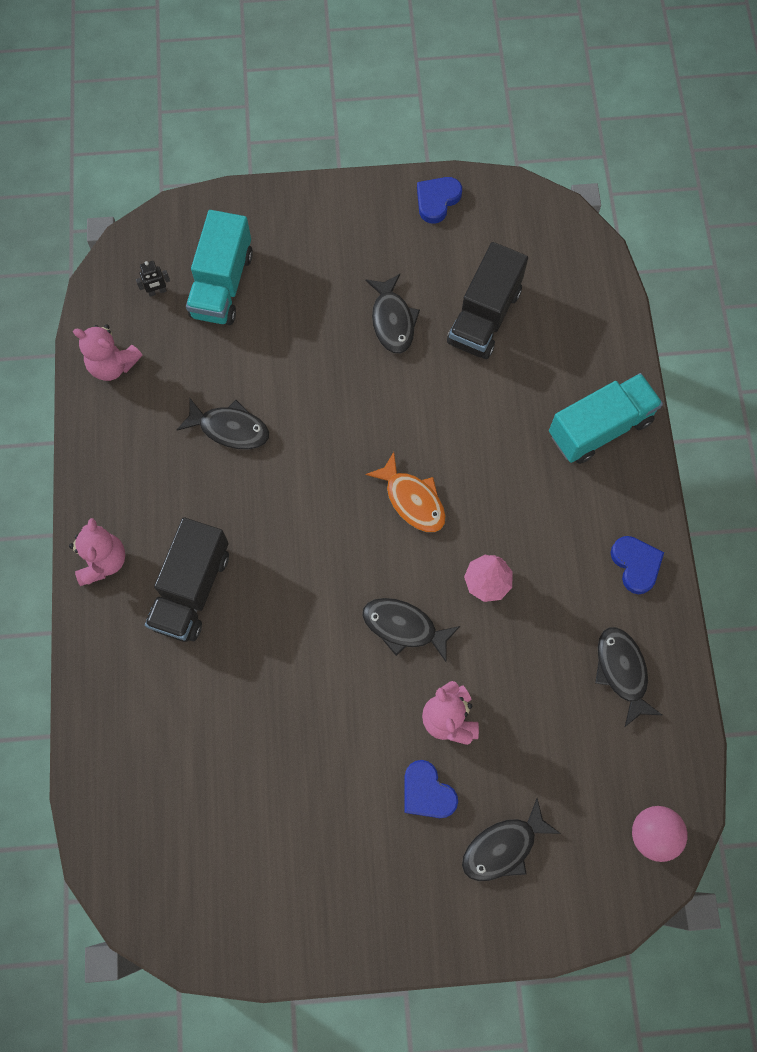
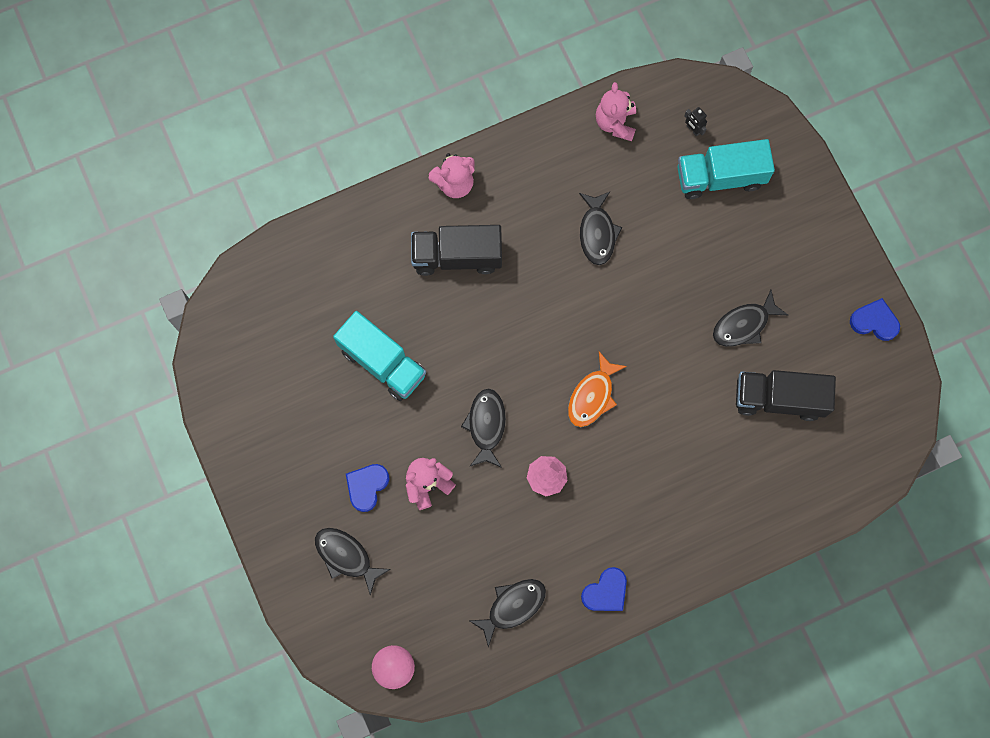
camera: 70 degrees right, 5 degrees up
turquoise truck [549,373,663,464] -> turquoise truck moved to [333,311,426,401]

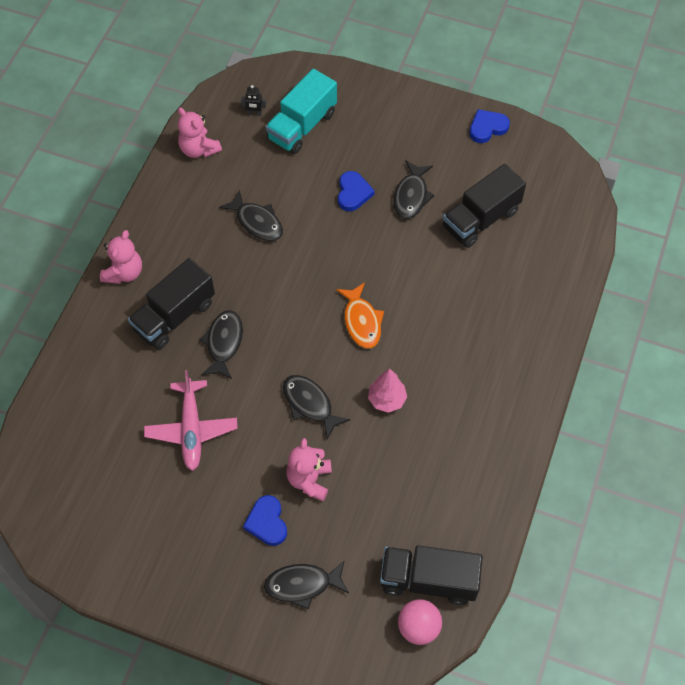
camera: 45 degrees left, 15 degrees down
turquoise truck [333,311,426,401] -> pink plane [144,370,238,471]
black fish [468,579,546,647] -> black fish moved to [199,310,243,379]
blue heart [581,567,627,611] -> blue heart moved to [338,171,375,211]
none -> black truck [380,545,483,605]

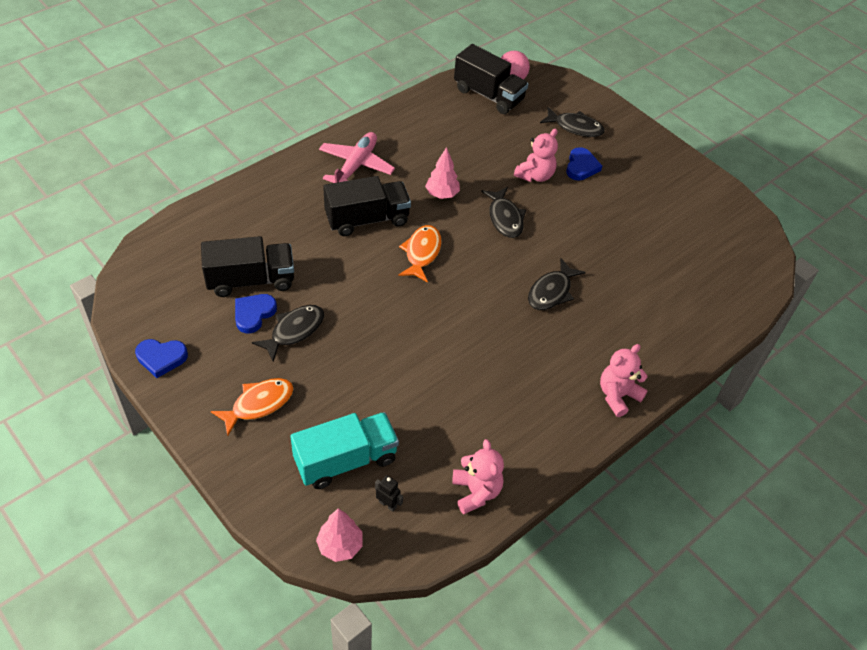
camera: 155 degrees left, 10 degrees down
black truck [128,258,215,349] -> black truck moved to [323,176,411,236]
pink plane [144,370,238,471] -> pink plane moved to [319,132,395,183]
black fish [219,190,283,241] -> none
blue heart [338,171,375,211] -> blue heart moved to [235,294,277,334]
none -> orange fish [211,378,293,436]
none -> pink tree [316,508,363,562]

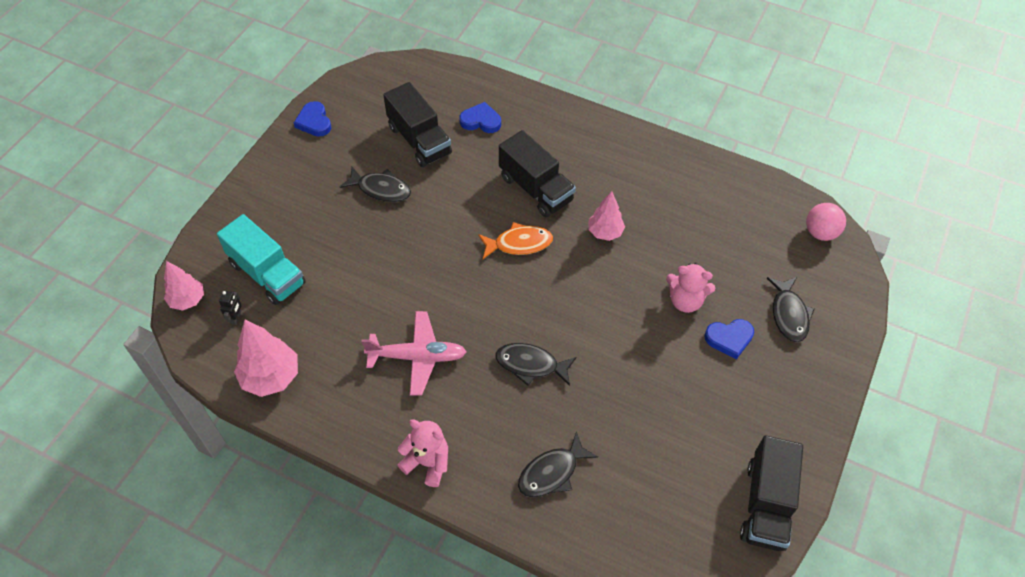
camera: 70 degrees right, 5 degrees up
orange fish [211,378,293,436] -> none
blue heart [235,294,277,334] -> blue heart moved to [460,102,501,133]
pink plane [319,132,395,183] -> pink plane moved to [361,311,467,396]
pink teddy bear [452,439,504,514] -> pink tree [234,320,298,397]
black truck [454,44,528,114] -> black truck moved to [740,435,803,551]
black fish [481,187,526,238] -> black fish moved to [518,431,598,497]

